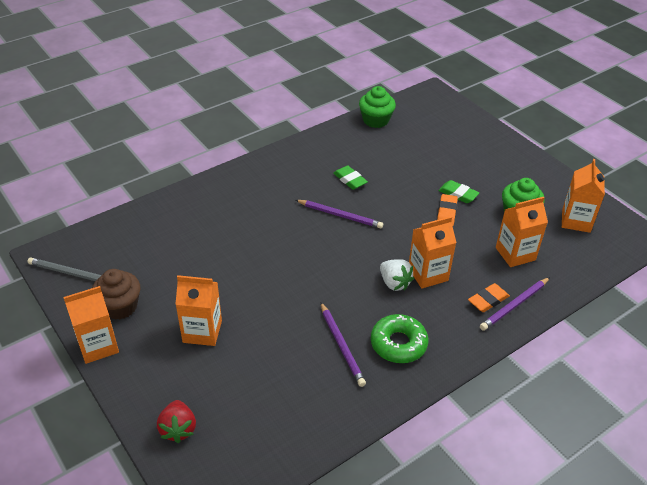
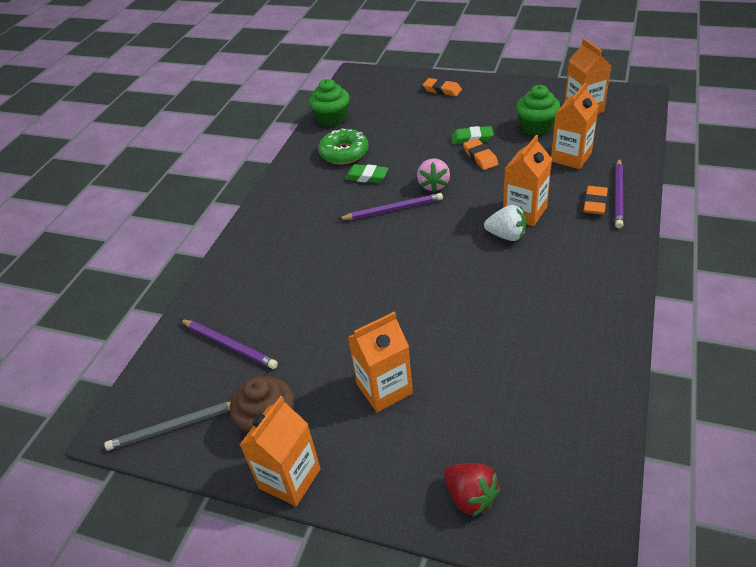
camera: 30 degrees left, 0 degrees up
purple pencil [321,303,366,387] -> purple pencil moved to [180,319,278,369]
green donut [371,314,429,363] -> green donut moved to [318,129,369,164]
none -> pink strawberry [417,158,450,192]
none -> orange eraser [423,78,462,96]

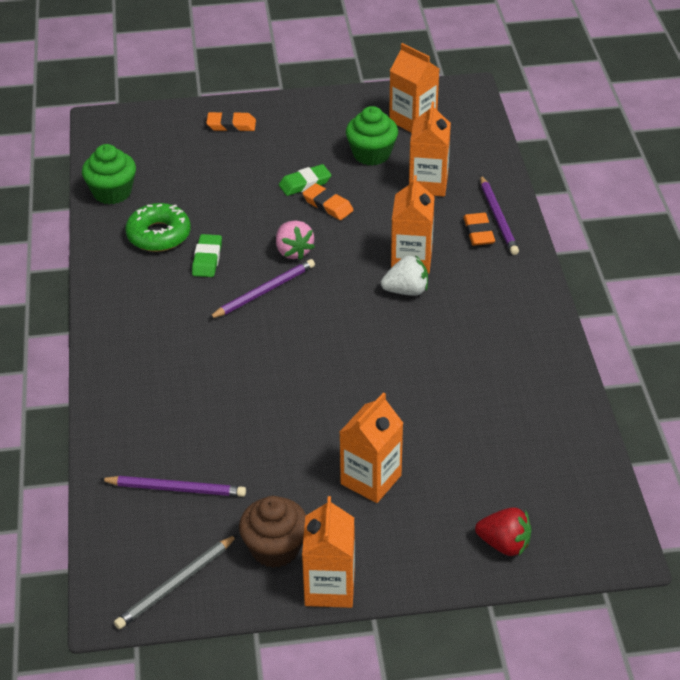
camera: 30 degrees left, 0 degrees up
green eraser [345,164,389,183] -> green eraser turned 75 degrees counterclockwise [192,234,222,277]

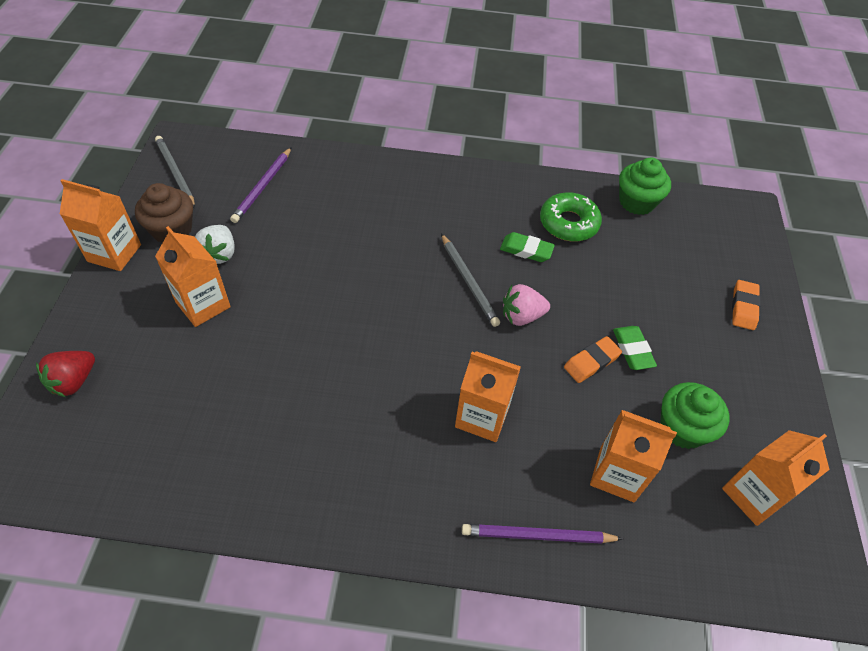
camera: 100 degrees right, 10 degrees up
purple pencil [208,259,315,319] -> grey pencil [441,234,500,327]
white strawberry [381,255,428,296] -> white strawberry moved to [195,225,235,264]
orange eraser [463,213,495,246] -> none

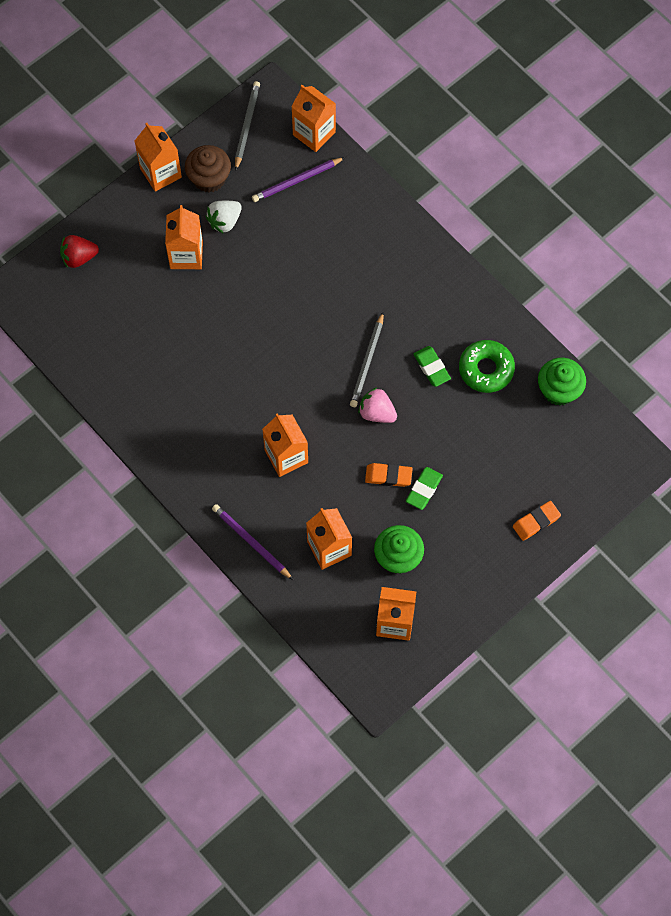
camera: 45 degrees right, 15 degrees up
none -> orange carton [291,85,336,152]

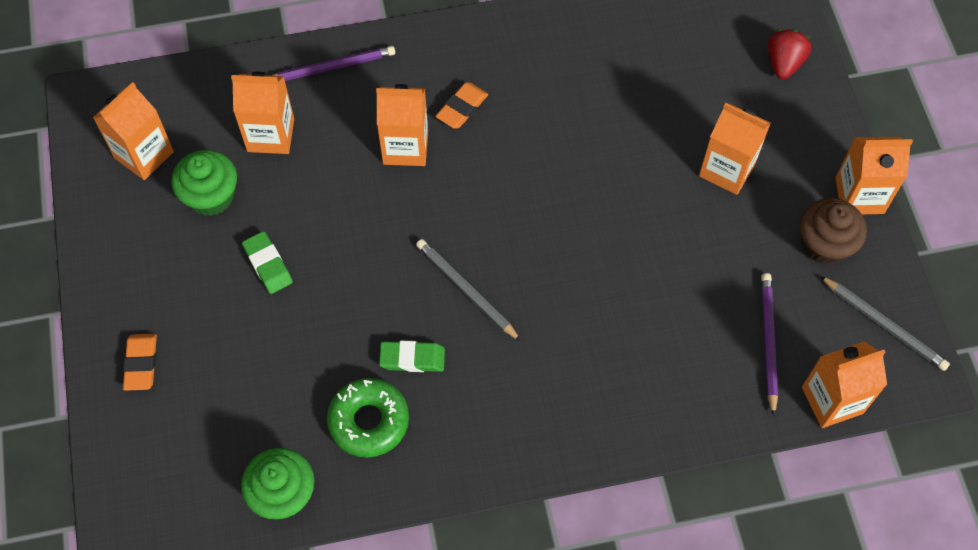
camera: 120 degrees right, 5 degrees down
white strawberry [206,201,242,234] -> none
pink strawberry [358,387,397,423] -> none
orange eraser [365,463,413,487] -> orange eraser moved to [435,82,488,129]

